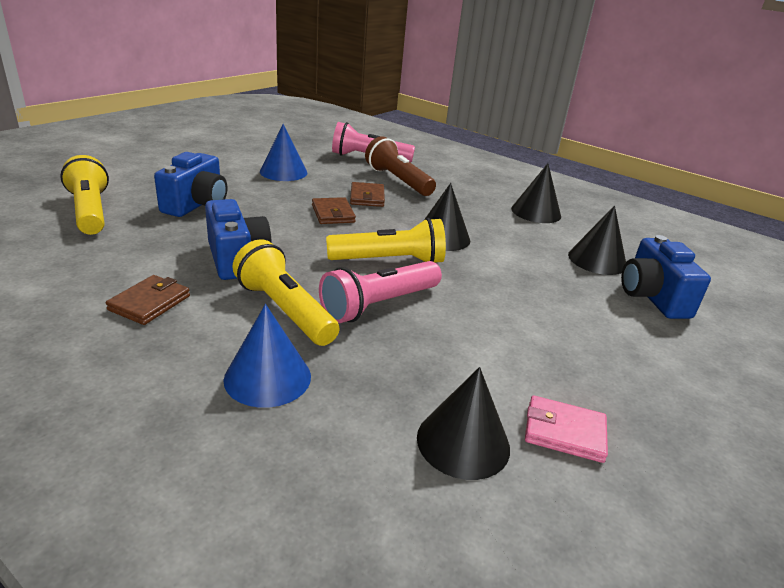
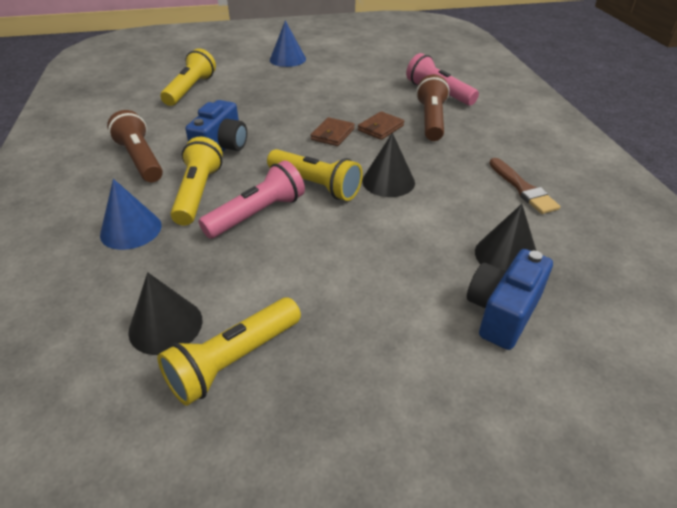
camera: 45 degrees right, 10 degrees up
brown wallet [106,275,190,325] -> brown flashlight [107,110,163,182]
blue camera [154,152,227,217] -> none
blue cone [260,124,308,181] -> blue cone moved to [270,20,306,67]
pink flashlight [319,261,442,323] -> pink flashlight turned 135 degrees clockwise [199,160,305,239]
black cone [511,163,561,223] -> brown brush [489,158,560,214]
pink wallet [525,395,608,463] -> yellow flashlight [157,298,301,406]

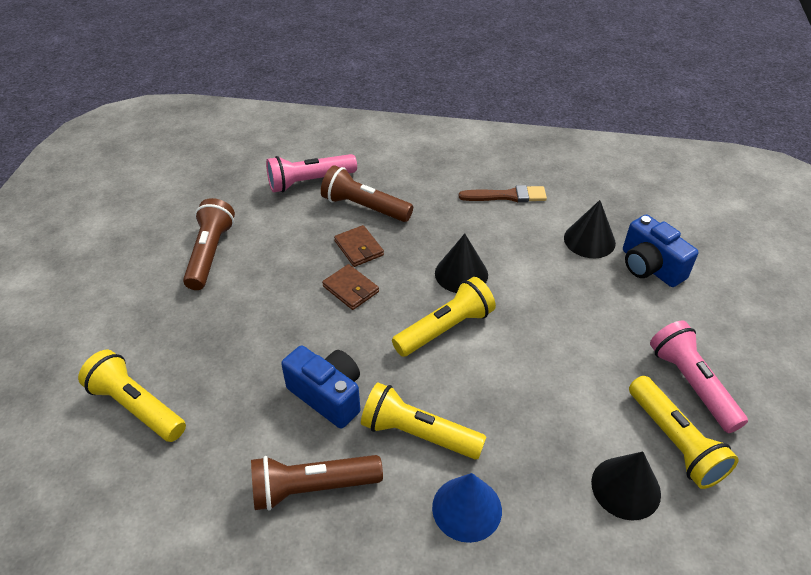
camera: 70 degrees left, 5 degrees up
pink flashlight [199,160,305,239] -> pink flashlight moved to [650,320,748,433]
blue cone [270,20,306,67] -> none
none -> brown flashlight [183,198,235,290]

